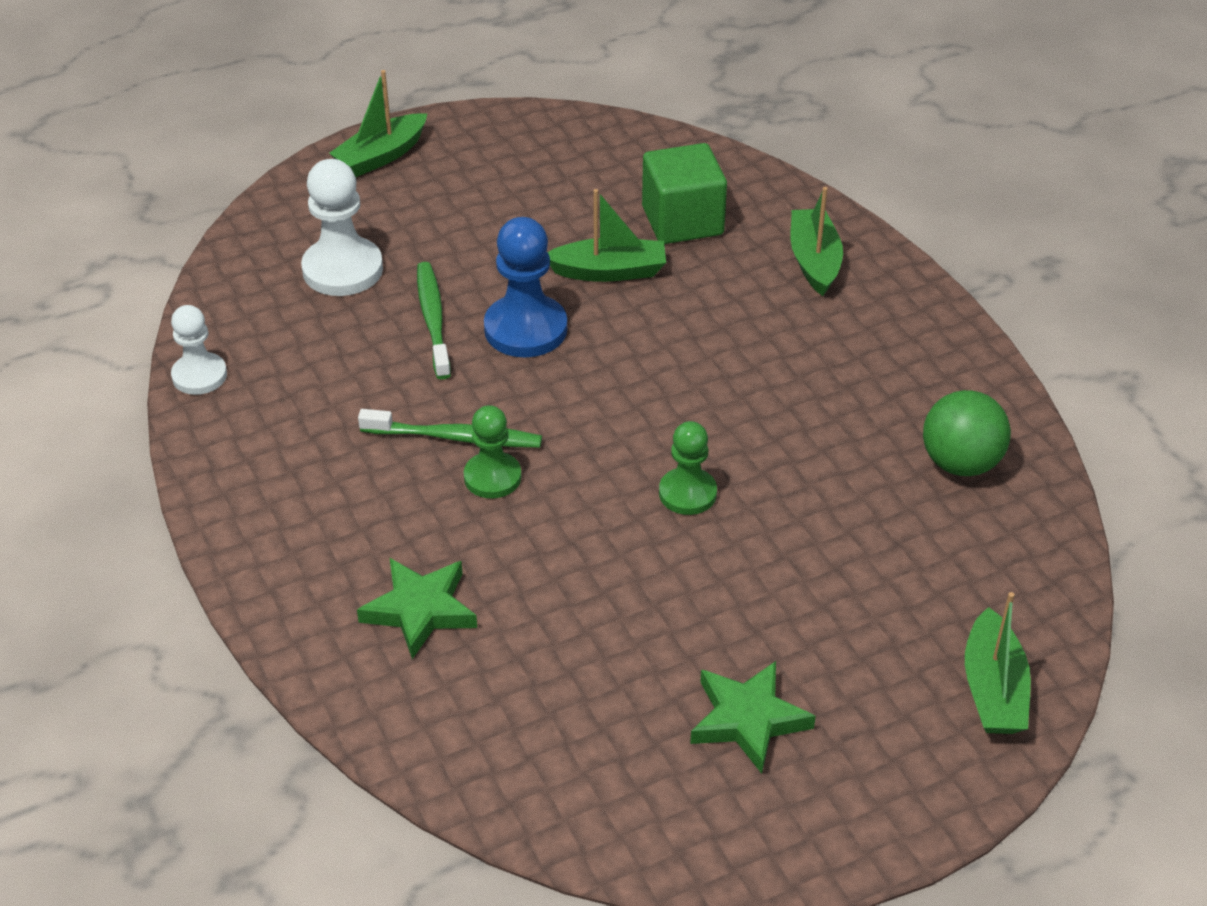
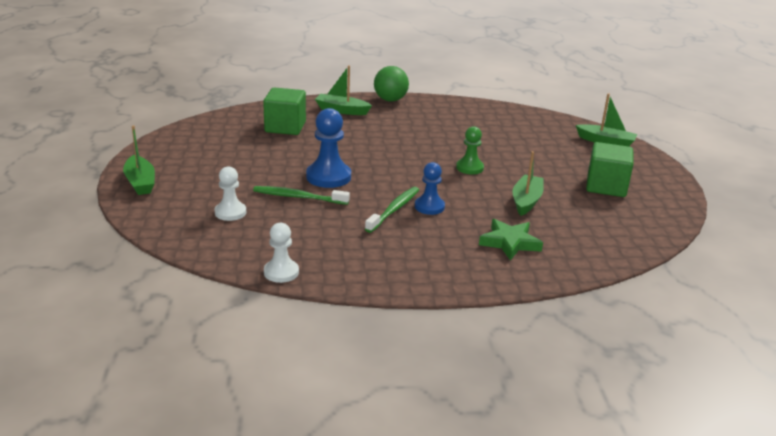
camera: 70 degrees left, 15 degrees down
white pawn [301,159,383,296] -> white pawn [215,166,246,221], size x0.64
green pawn [464,405,521,498] -> blue pawn [415,162,445,215]
green boat [548,189,666,282] -> green boat moved to [512,151,544,216]
green star [690,661,816,774] -> green cube [586,142,634,197]
green ball [923,390,1011,476] -> green ball moved to [374,66,409,102]

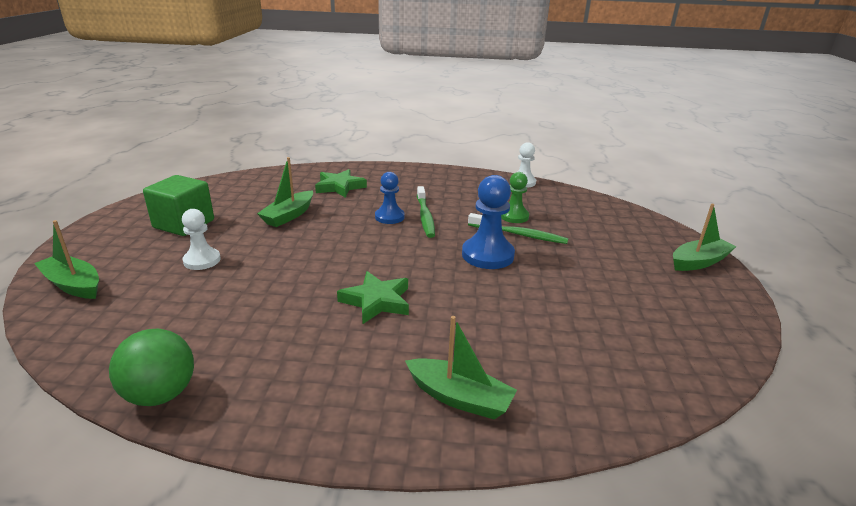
camera: 170 degrees left, 0 degrees up
green boat [123,125,155,195] -> green boat turned 75 degrees clockwise [673,204,736,271]
white pawn [215,166,246,221] -> white pawn moved to [182,209,221,270]
green cube [263,87,306,135] -> none
green toothbrush [365,187,419,233] -> green toothbrush turned 45 degrees counterclockwise [417,186,435,238]
green ball [374,66,409,102] -> green ball moved to [109,329,194,406]
green pawn [456,126,484,175] -> green pawn moved to [501,172,529,223]
none -> green star [337,271,409,324]

